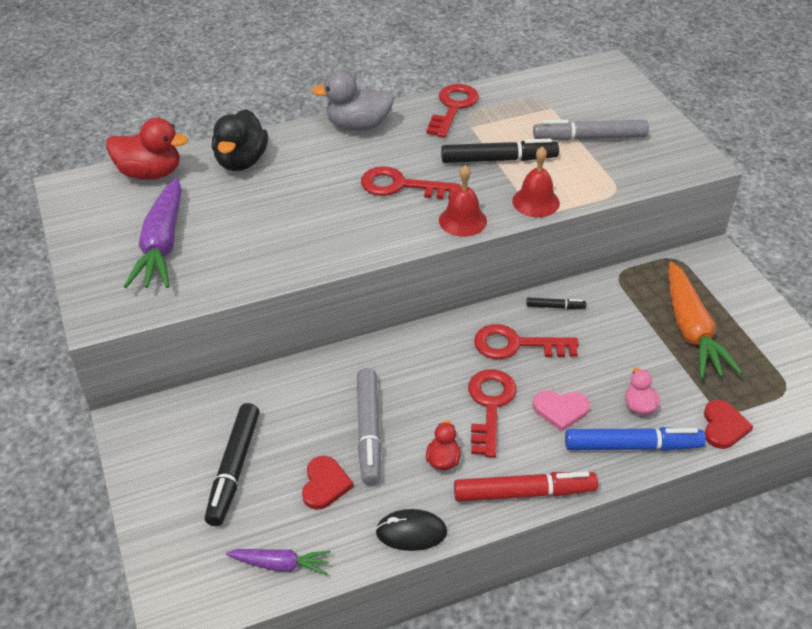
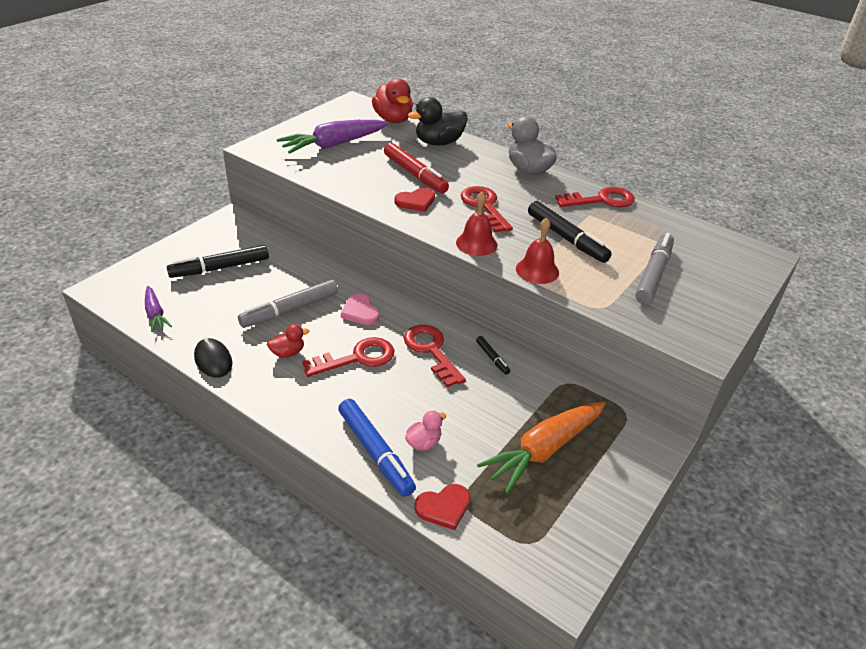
camera: 55 degrees right, 5 degrees down
red heart [302,456,354,510] -> red heart moved to [394,188,435,212]
red marker [454,472,598,502] -> red marker moved to [384,143,449,193]
grey marker [533,120,649,141] -> grey marker turned 60 degrees clockwise [635,233,674,304]
pink heart [533,390,590,431] -> pink heart moved to [341,294,380,325]

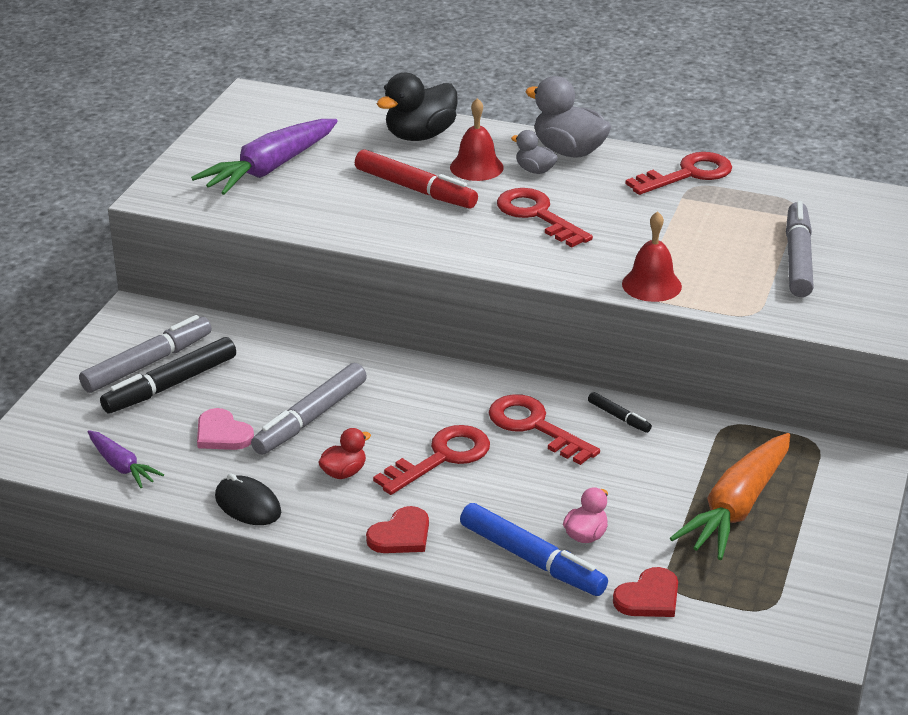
camera: 15 degrees left, 5 degrees down
pink heart [341,294,380,325] -> pink heart moved to [197,408,254,450]
red duck [372,78,413,123] -> none
red heart [394,188,435,212] -> red heart moved to [366,506,429,553]
red bell [456,192,497,256] -> red bell moved to [450,98,504,181]
black marker [528,201,612,263] -> none
none -> grey marker [79,315,212,393]
none -> grey duck [511,130,558,174]

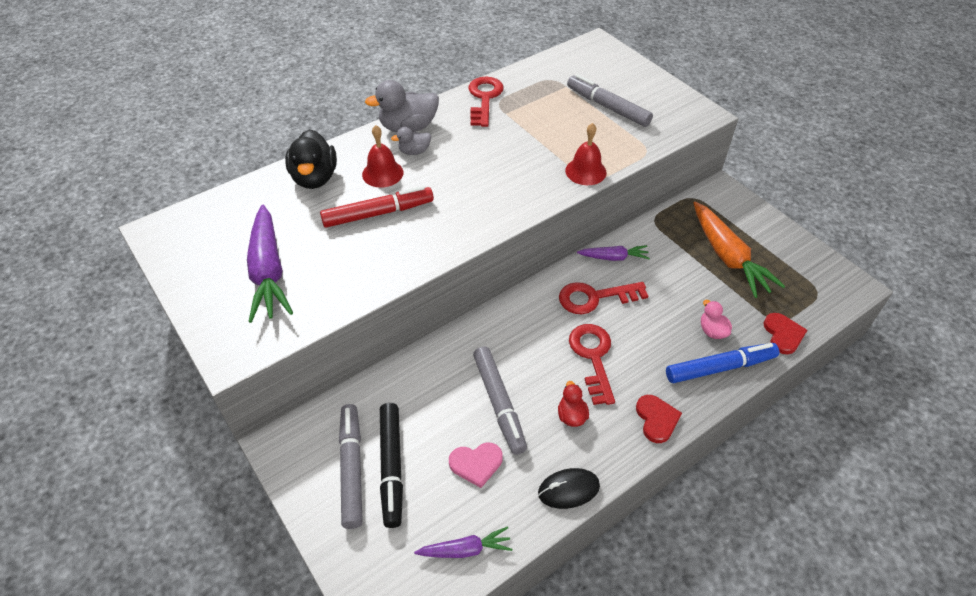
camera: 55 degrees left, 15 degrees up
red key [497,188,593,247] -> none
black marker [588,392,652,433] -> purple carrot [577,245,650,261]

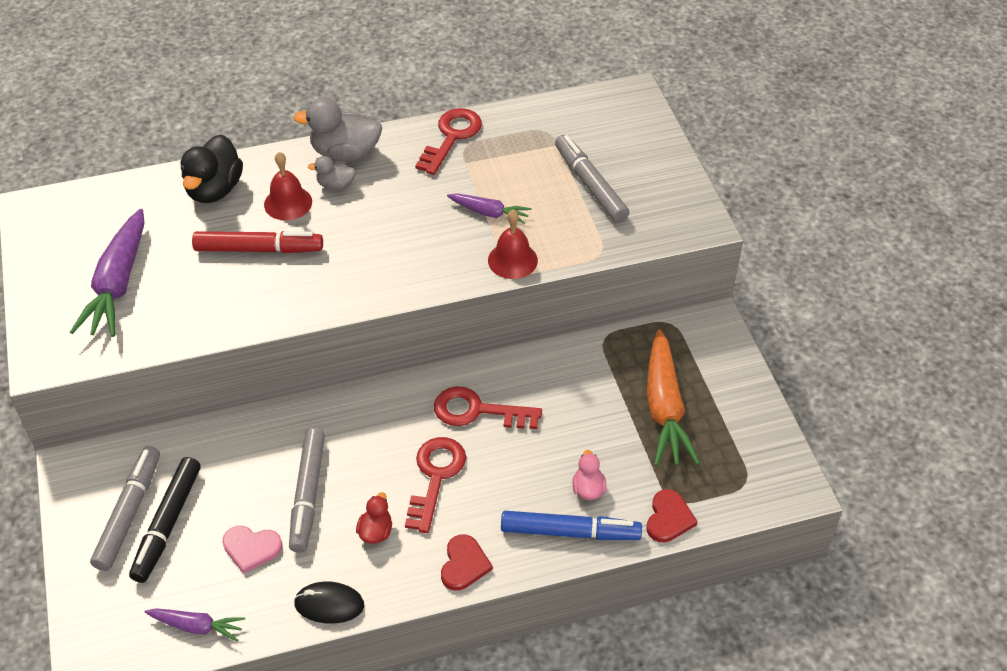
camera: 20 degrees right, 0 degrees up
purple carrot [577,245,650,261] -> purple carrot moved to [447,193,532,224]

